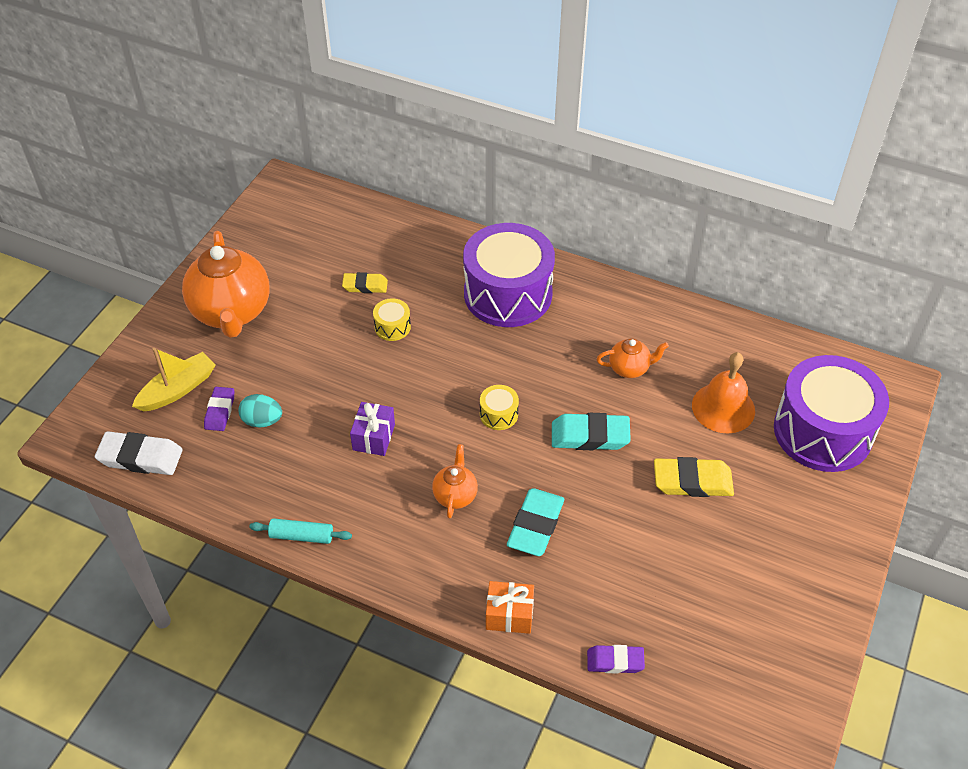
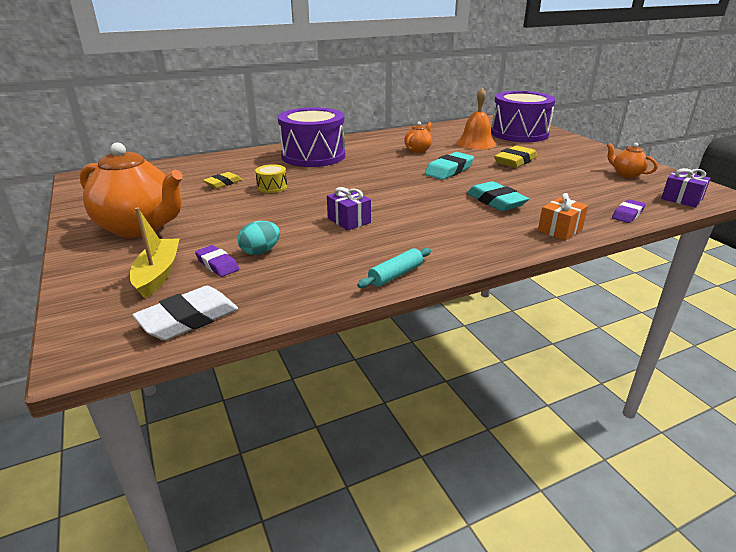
camera: 50 degrees left, 20 degrees down
orange teapot [432,444,478,519] -> orange teapot moved to [607,143,658,178]
yellow drum [480,385,519,430] -> none
none -> purple gift [661,168,711,208]

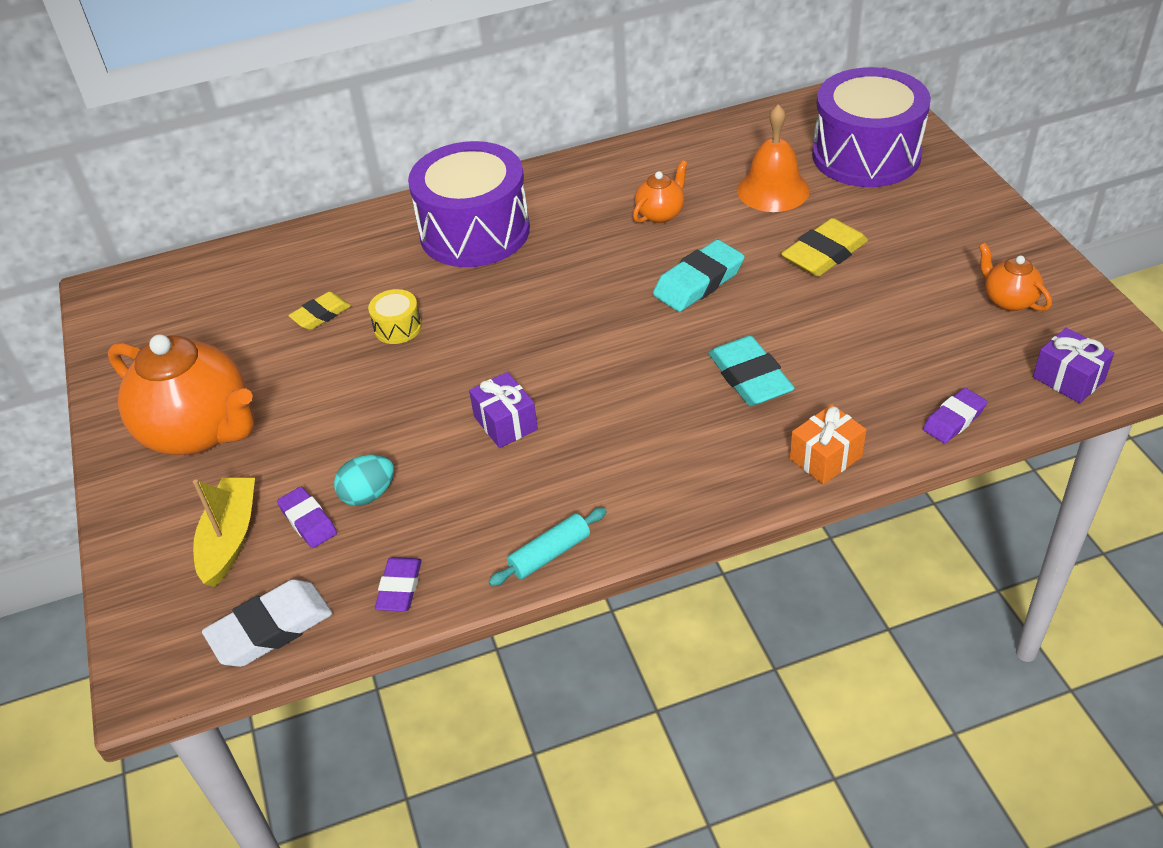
camera: 10 degrees right, 15 degrees up
none -> purple eraser [375,557,422,612]

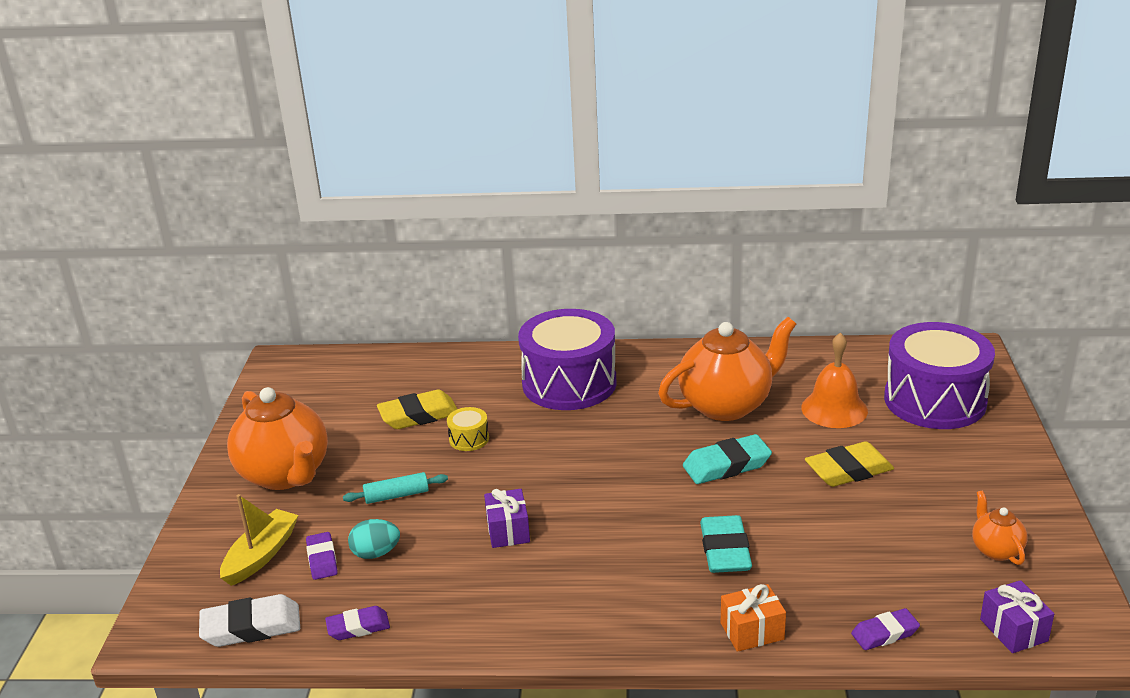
camera: 20 degrees right, 15 degrees down
yellow eraser [288,292,351,330] -> yellow eraser [377,390,457,429], size x1.59
purple eraser [375,557,422,612] -> purple eraser turned 45 degrees clockwise [325,606,390,640]
turquoise rolling pin [488,507,607,586] -> turquoise rolling pin moved to [343,472,448,504]
orange teapot [633,160,687,223] -> orange teapot [658,317,796,421], size x2.12

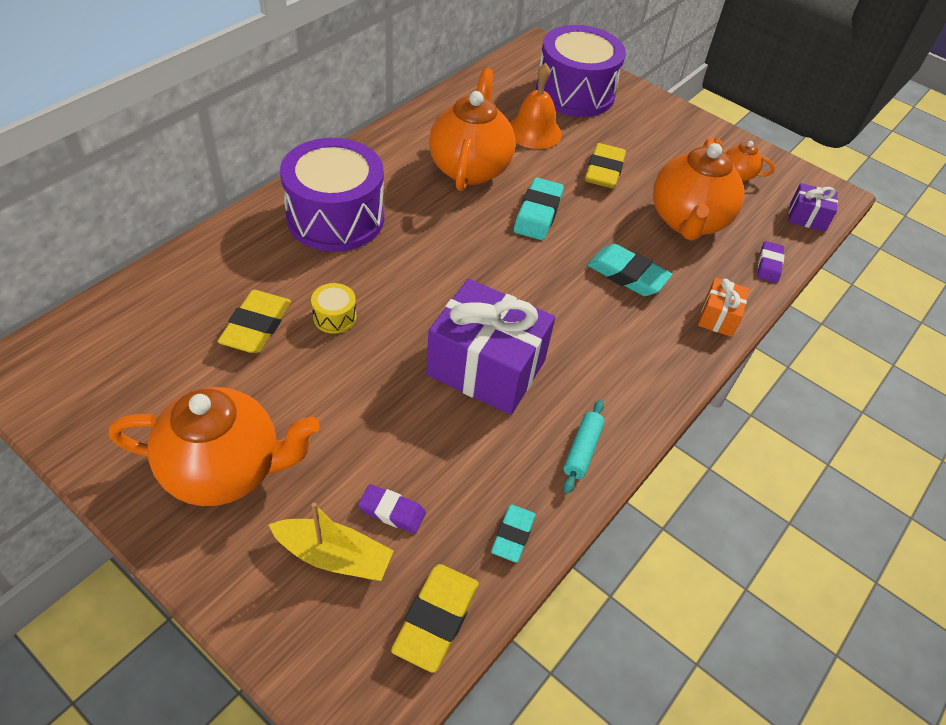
camera: 60 degrees left, 20 degrees up
white eraser [199,594,300,647] -> yellow eraser [391,564,479,673]
yellow boat [220,494,299,586] -> yellow boat turned 135 degrees clockwise [268,503,394,581]
purple eraser [325,606,390,640] -> turquoise eraser [491,505,536,563]
turquoise rolling pin [343,472,448,504] -> turquoise rolling pin moved to [563,400,605,494]
turquoise egg [348,519,400,559] -> none
purple gift [484,489,530,548] -> purple gift [426,279,555,415], size x2.09
none -> orange teapot [653,138,745,241]

